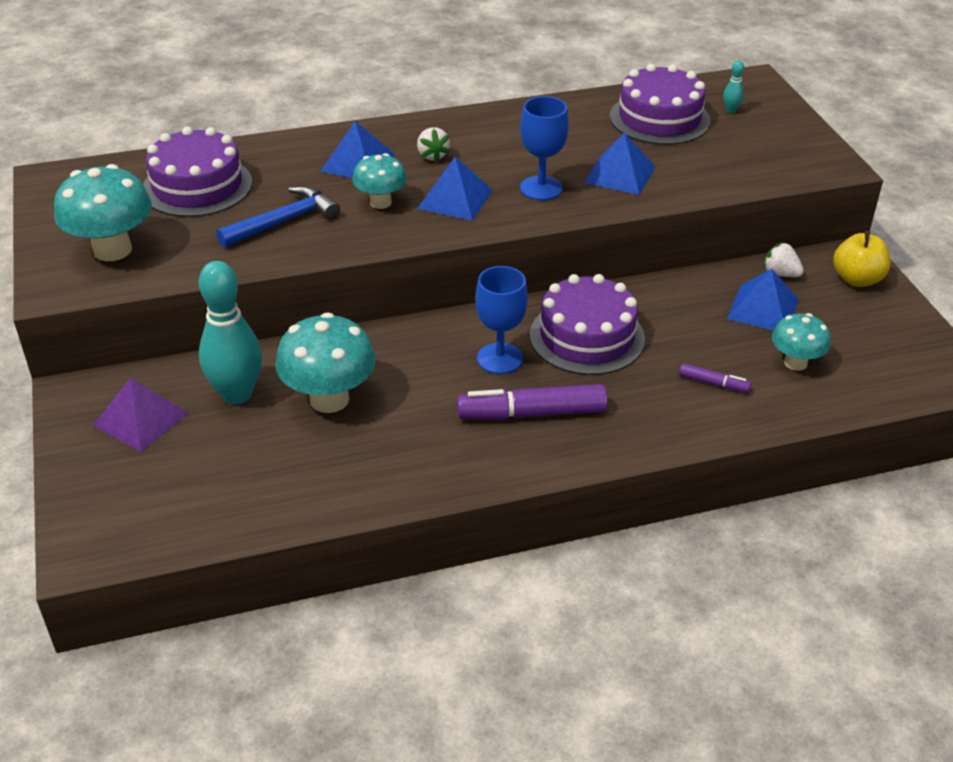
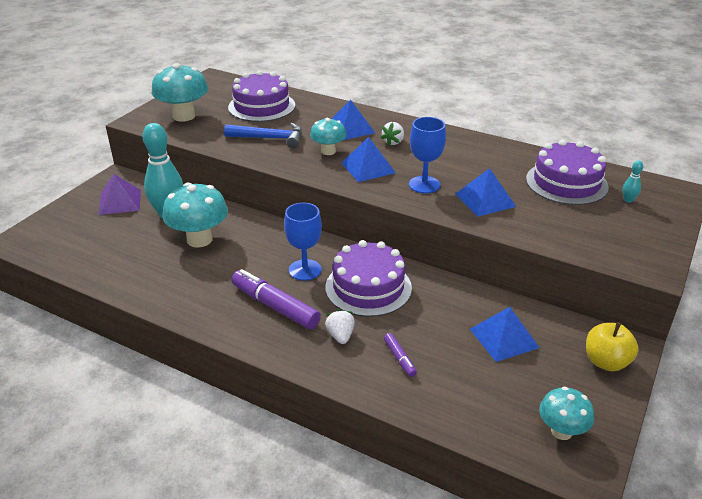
camera: 45 degrees right, 5 degrees down
white strawberry [763,242,804,277] -> white strawberry moved to [325,309,355,344]
turquoise mushroom [772,313,831,371] -> turquoise mushroom moved to [539,386,594,440]

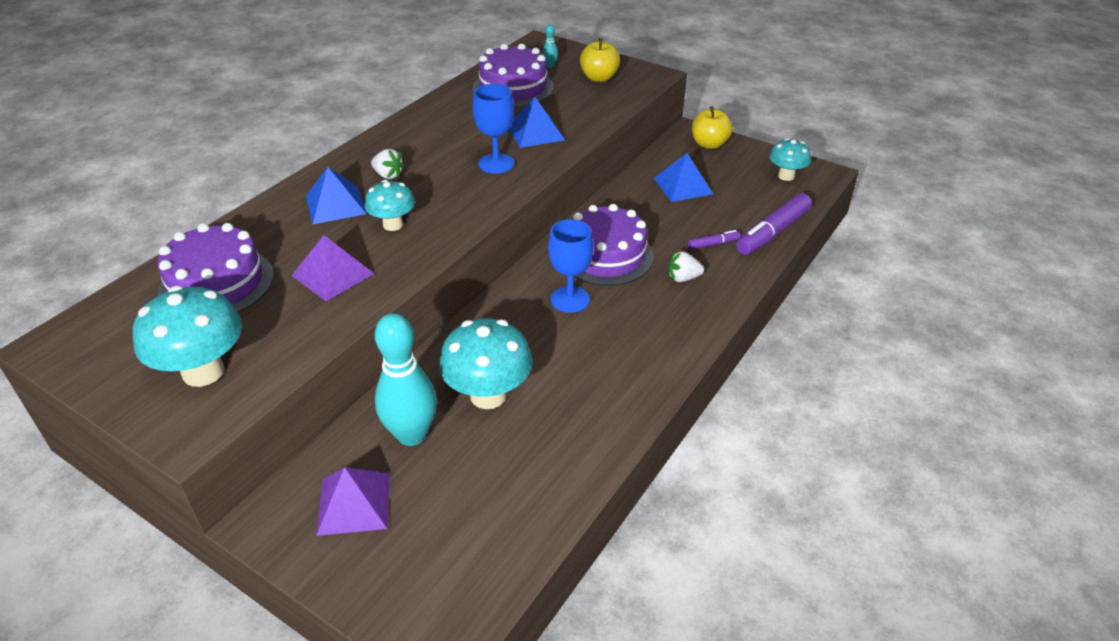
camera: 85 degrees left, 5 degrees up
blue hammer [224,123,302,148] -> purple pyramid [292,235,374,301]
purple marker [232,269,321,329] -> purple marker moved to [736,193,812,255]
blue pyramid [341,137,396,182] -> none
none -> yellow apple [580,38,620,82]

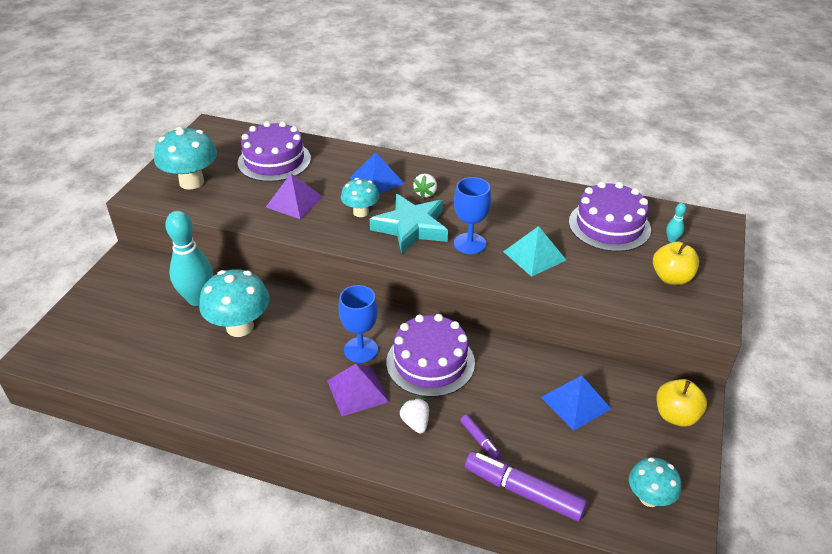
camera: 75 degrees right, 0 degrees up
purple pyramid [316,467,390,536] -> purple pyramid moved to [327,364,389,416]
blue pyramid [509,97,565,148] -> turquoise pyramid [503,226,566,277]
none -> turquoise star [370,194,448,254]

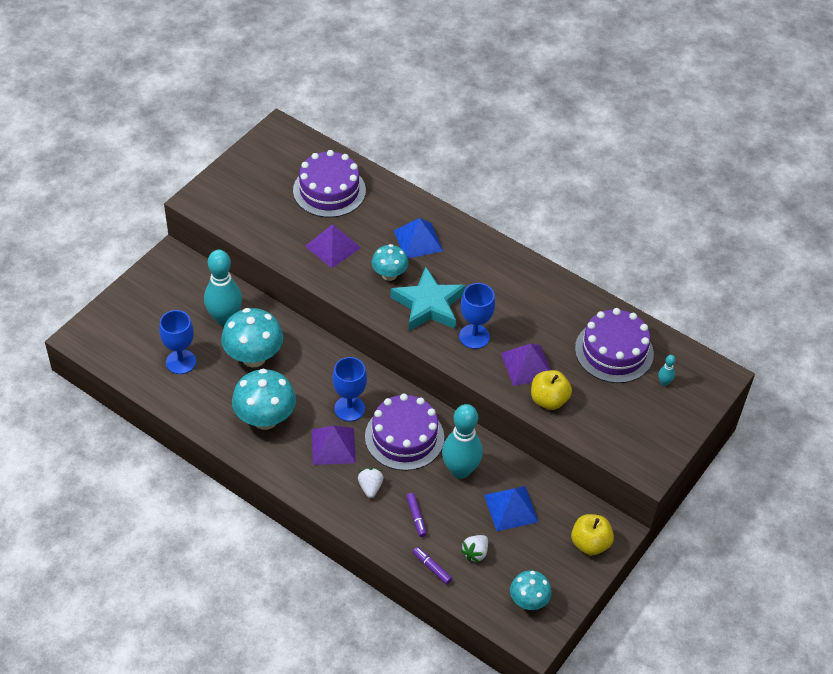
camera: 15 degrees right, 10 degrees up
turquoise mushroom [154,127,217,190] -> turquoise mushroom moved to [232,369,296,430]
white strawberry [413,174,437,199] -> white strawberry moved to [460,535,488,563]
purple marker [465,451,587,522] -> purple marker [413,547,452,585], size x0.49
turquoise pyramid [503,226,566,277] -> purple pyramid [501,344,551,386]
yellow apple [653,242,699,285] -> yellow apple moved to [531,370,572,410]
none -> blue goblet [159,310,196,374]
none -> turquoise bowling pin [442,404,483,479]

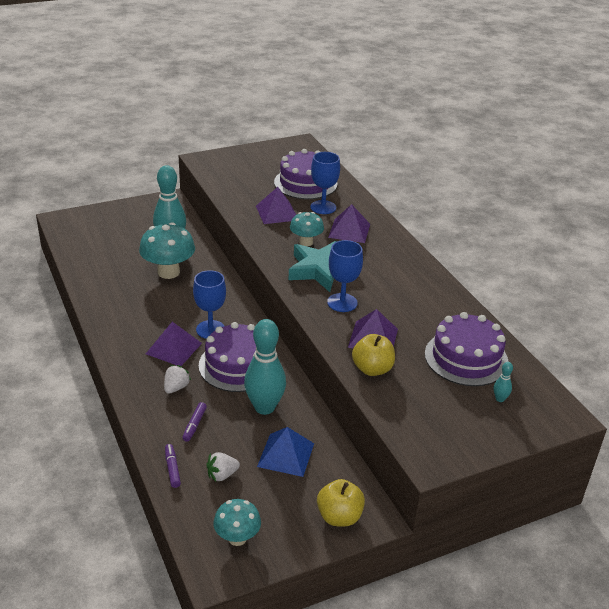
camera: 30 degrees right, 15 degrees down
blue goblet [159,310,196,374] -> blue goblet moved to [310,152,340,214]
turquoise mushroom [232,369,296,430] -> none
blue pyramid [394,218,443,258] -> purple pyramid [328,204,370,243]

